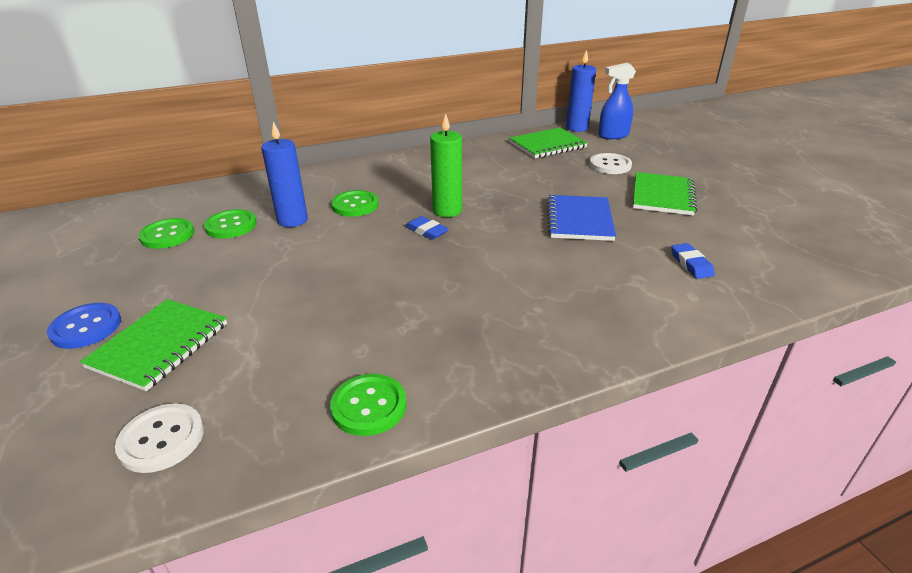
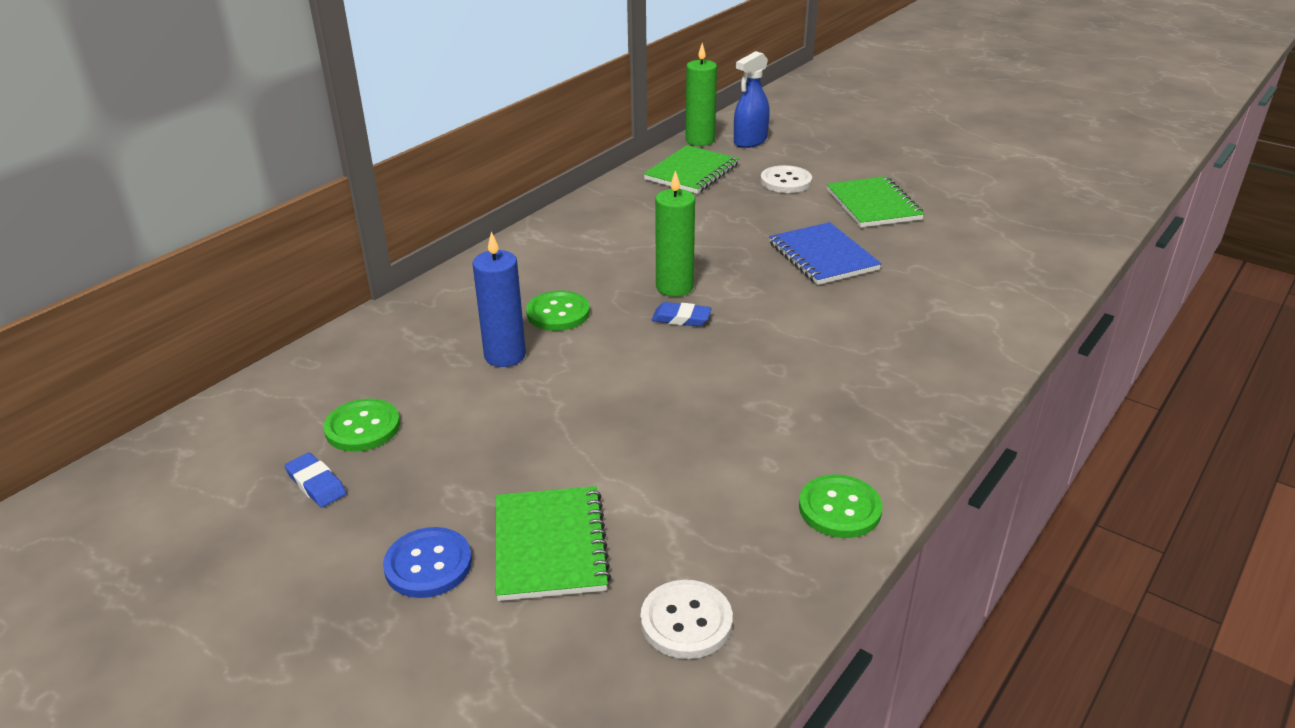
camera: 30 degrees left, 0 degrees up
green button [204,209,257,239] -> none
blue candle [566,50,596,132] -> green candle [686,43,717,146]
blue eraser [671,243,715,279] -> blue eraser moved to [284,453,347,508]

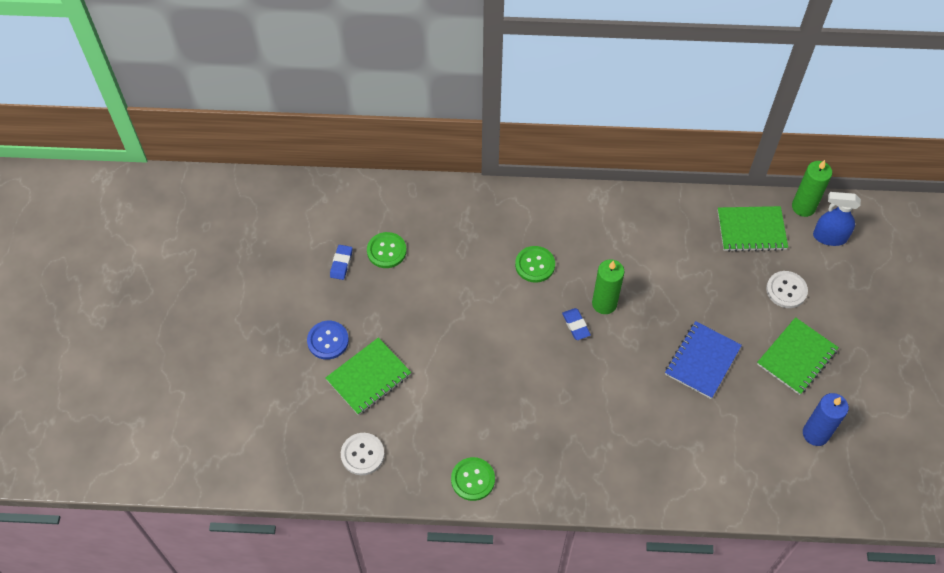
camera: 55 degrees right, 25 degrees up
blue candle [472,232,526,367] -> blue candle moved to [803,393,849,446]

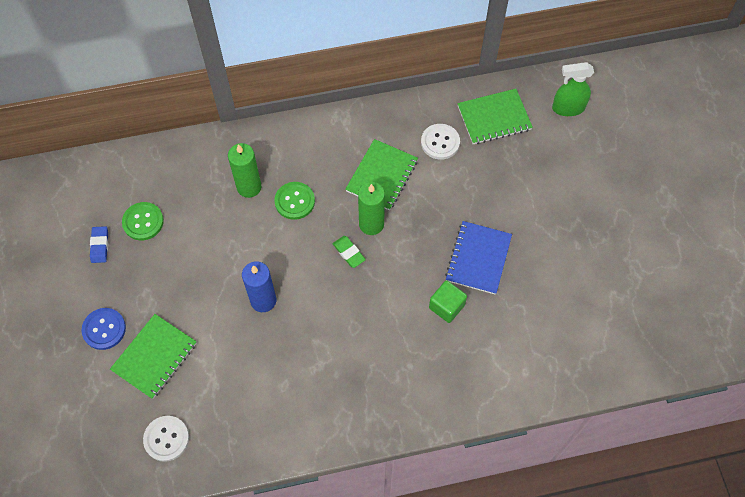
camera: 15 degrees left, 5 degrees up
green button [451,457,495,501] -> none
blue eraser [562,308,591,340] -> green eraser [333,236,366,268]
green notebook [757,317,839,395] -> green notebook moved to [345,139,418,211]
white button [766,271,808,308] -> white button moved to [421,124,460,160]
green candle [792,160,832,217] -> green candle moved to [228,143,262,198]
blue candle [803,393,849,446] -> blue candle moved to [242,261,276,312]
blue spray bottle [813,192,861,246] -> green spray bottle [552,62,594,116]
none -> green cube [429,280,467,323]

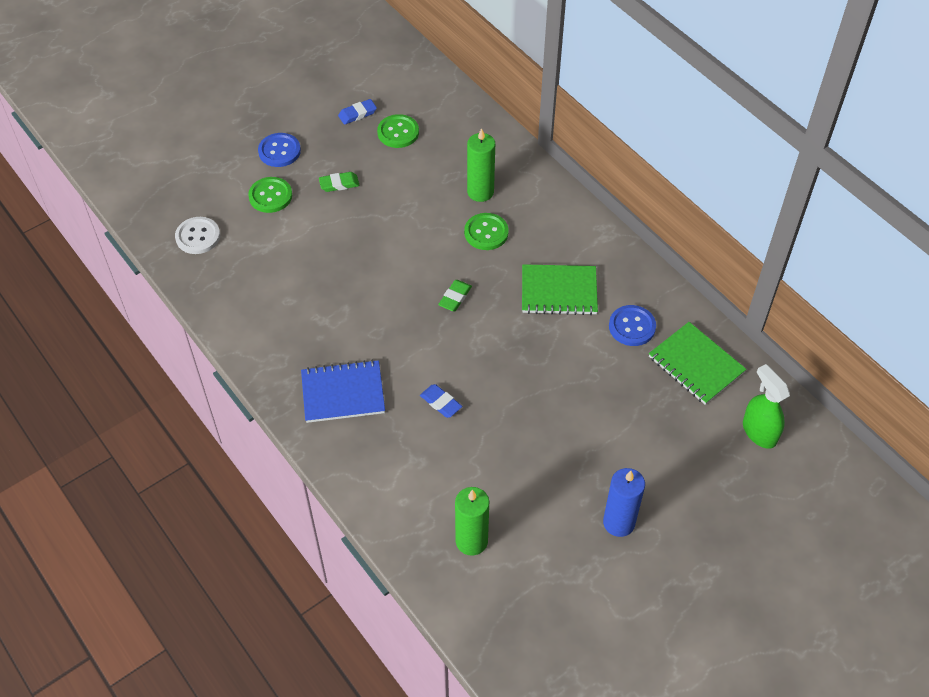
camera: 65 degrees right, 10 degrees down
green notebook [110,314,197,399] -> green button [248,177,292,213]
blue candle [242,261,276,312] -> blue candle moved to [603,468,645,537]
green candle [358,182,385,235] -> green candle moved to [455,487,489,556]
white button [421,124,460,160] -> blue button [609,305,656,346]
green cube [429,280,467,323] -> blue eraser [420,384,462,418]
blue notebook [445,221,512,295] -> blue notebook moved to [301,360,385,423]
none -> green eraser [319,172,360,192]

